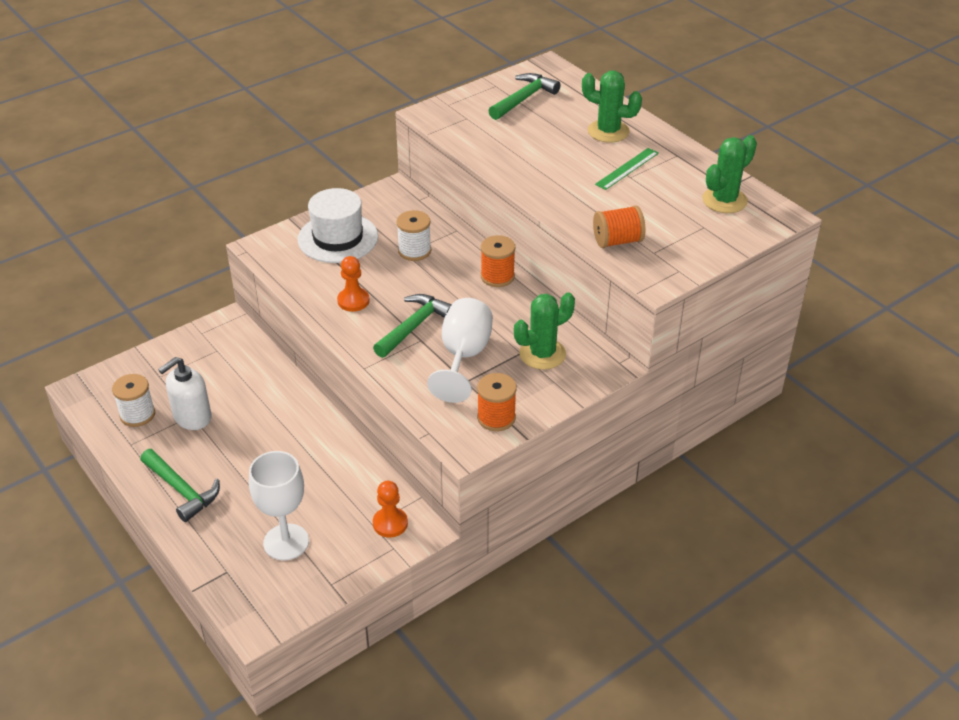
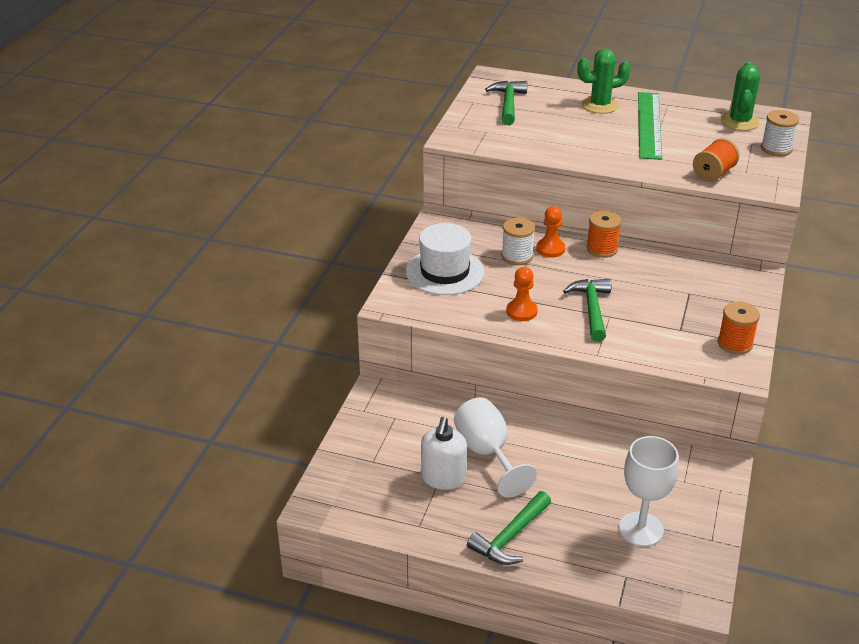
camera: 35 degrees left, 5 degrees down
white spool [112,374,155,427] -> white spool moved to [761,110,799,156]
green hammer [140,449,220,522] -> green hammer turned 120 degrees clockwise [467,491,551,565]
orange pawn [373,481,408,537] -> orange pawn moved to [536,206,565,257]
white goblet [427,298,493,403] -> white goblet moved to [454,397,537,498]
green cactus [514,292,575,370] -> none
green ruler [595,148,659,190] -> green ruler [638,92,662,160], size x1.79

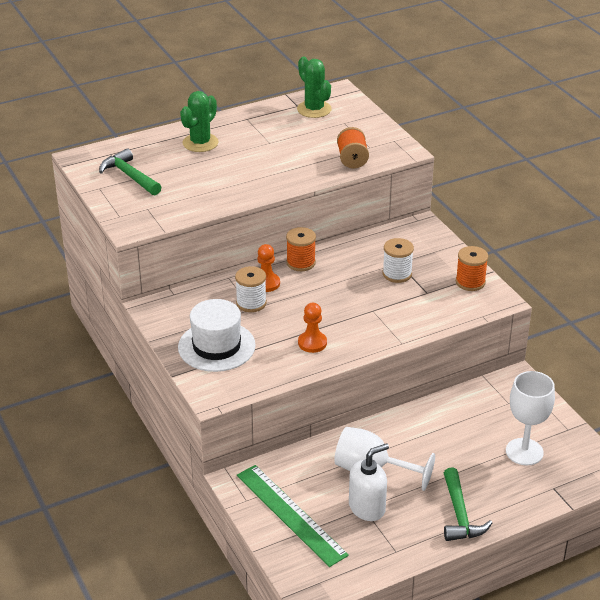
camera: 45 degrees left, 0 degrees up
white soap dispenser [421,417,467,490] -> white soap dispenser turned 90 degrees counterclockwise [349,443,389,521]
green hammer [563,279,611,342] -> none
green ruler [638,92,662,160] -> green ruler moved to [237,465,349,567]
white spool [761,110,799,156] -> white spool moved to [383,238,414,283]

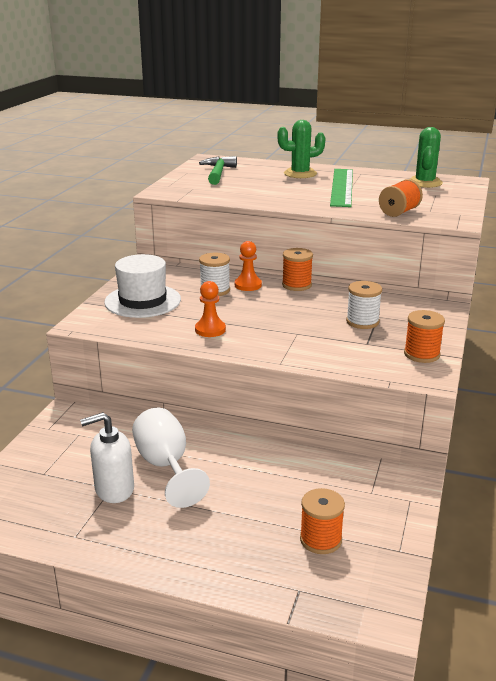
camera: 45 degrees right, 10 degrees down
green ruler [237,465,349,567] -> green ruler moved to [330,169,353,207]
white soap dispenser [349,443,389,521] -> white soap dispenser turned 150 degrees clockwise [80,412,134,503]
green hammer [444,467,492,541] -> none
white goblet [506,371,555,465] -> orange spool [300,488,345,554]

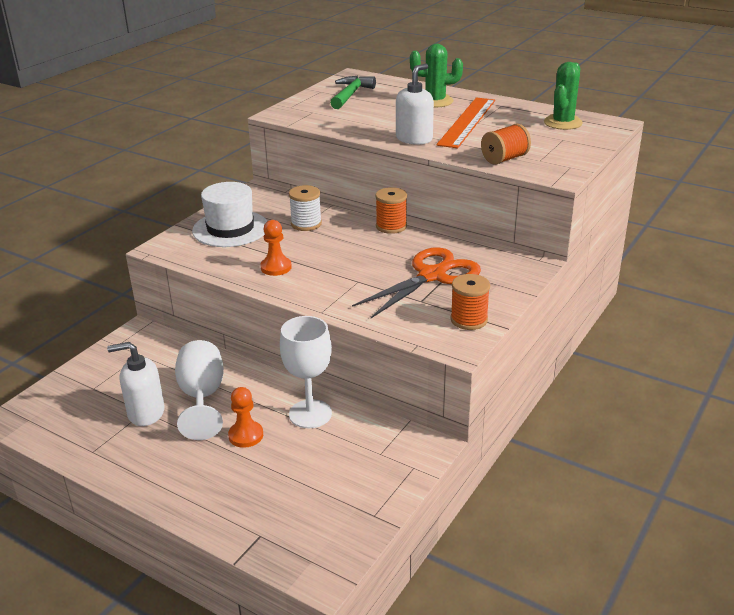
camera: 15 degrees right, 5 degrees up
orange pawn [235,241,262,291] -> orange pawn moved to [228,387,263,448]
orange spool [300,488,345,554] -> none
green ruler [330,169,353,207] -> orange ruler [436,97,495,148]
white spool [346,281,382,329] -> orange scissors [352,247,481,318]
none -> white goblet [280,316,332,428]
none -> white soap dispenser [396,64,434,145]

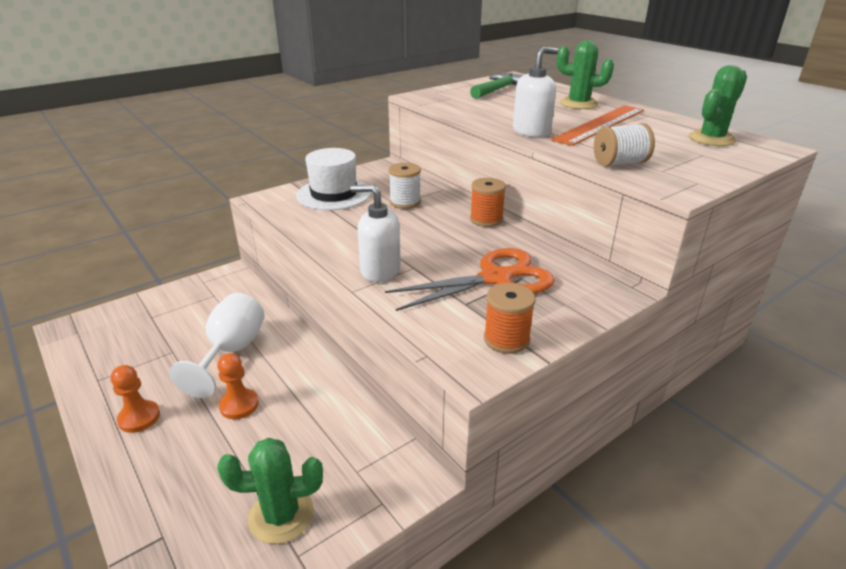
camera: 20 degrees right, 0 degrees up
white soap dispenser [107,342,165,426] -> white soap dispenser moved to [350,184,401,282]
orange pawn [260,220,292,276] -> orange pawn moved to [110,365,160,433]
white goblet [280,316,332,428] -> none
orange spool [481,124,531,165] -> white spool [594,123,655,167]
none -> green cactus [217,438,323,544]

